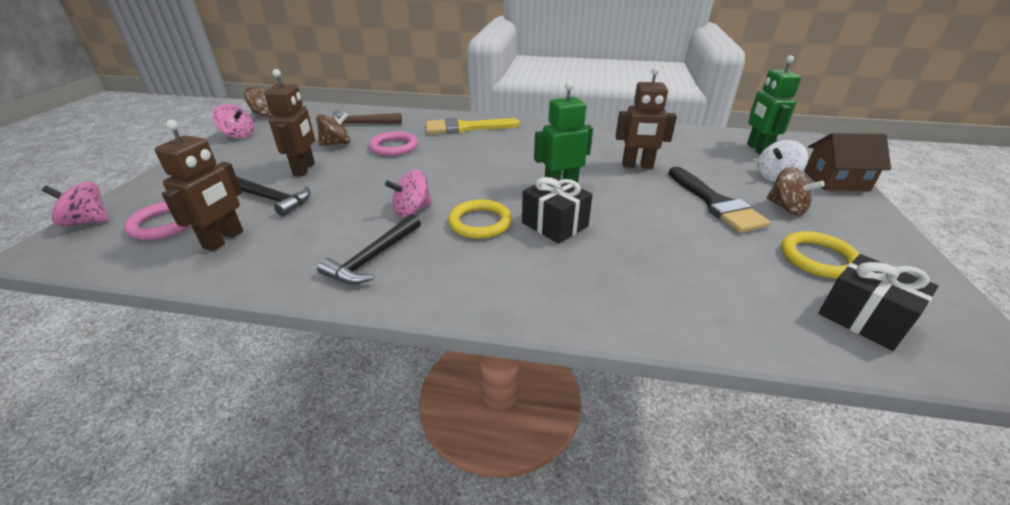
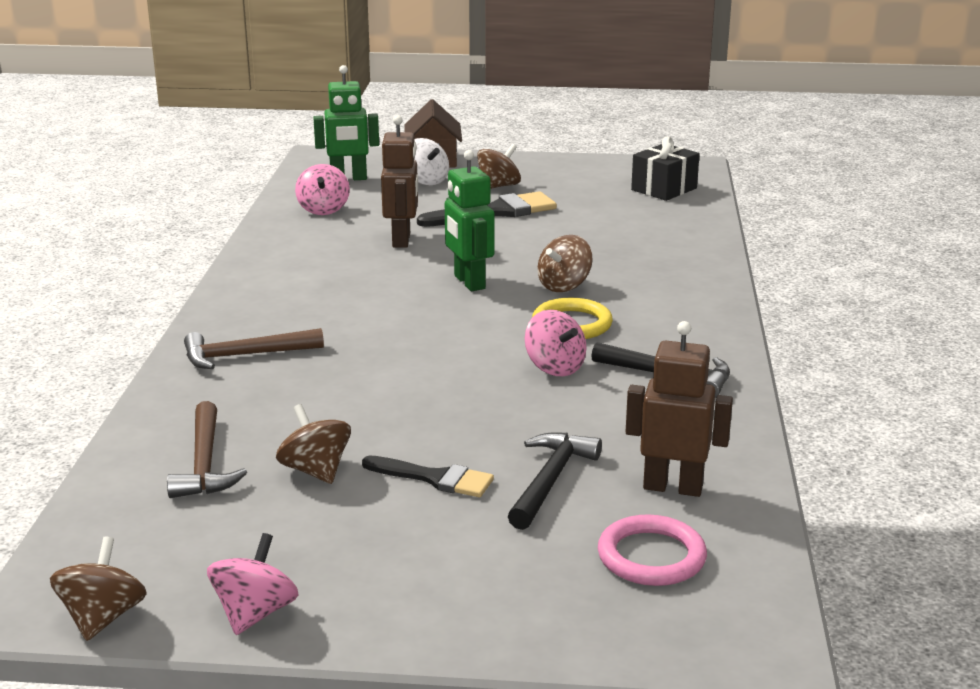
camera: 95 degrees left, 10 degrees down
pink spinning top [42,182,109,227] -> pink spinning top moved to [295,164,350,215]
brown robot [264,69,315,176] -> black brush [362,455,494,497]
pink ring [369,132,418,156] -> none
yellow brush [426,118,520,134] -> brown hammer [184,328,324,369]
black gift [522,176,593,244] -> brown spinning top [538,235,592,292]
yellow ring [781,231,859,279] -> none

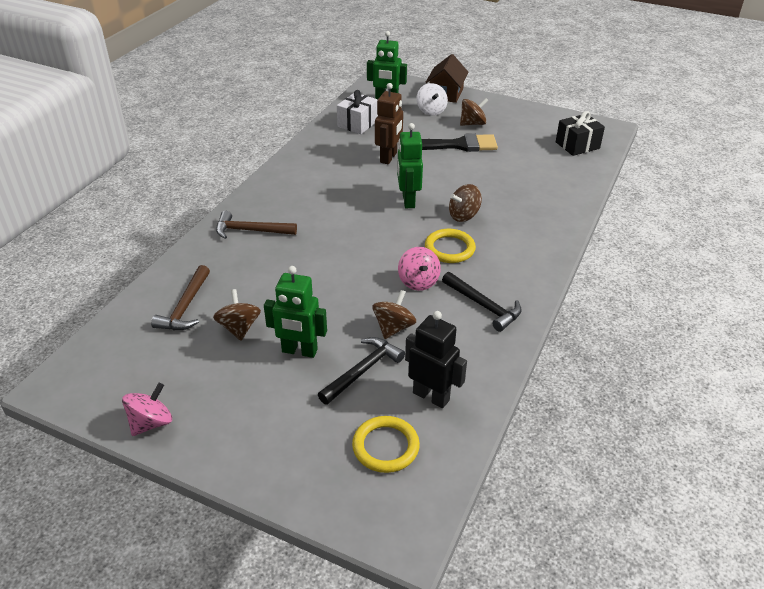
camera: 20 degrees right, 15 degrees up
brown spinning top [50,537,147,641] -> brown spinning top moved to [372,290,416,339]
pink spinning top [295,164,350,215] -> white gift [337,90,378,134]
black brush [362,455,494,497] -> green robot [264,266,327,358]
pink ring [598,514,707,586] -> yellow ring [352,416,420,473]
brown robot [626,321,733,497] -> black robot [405,311,467,408]

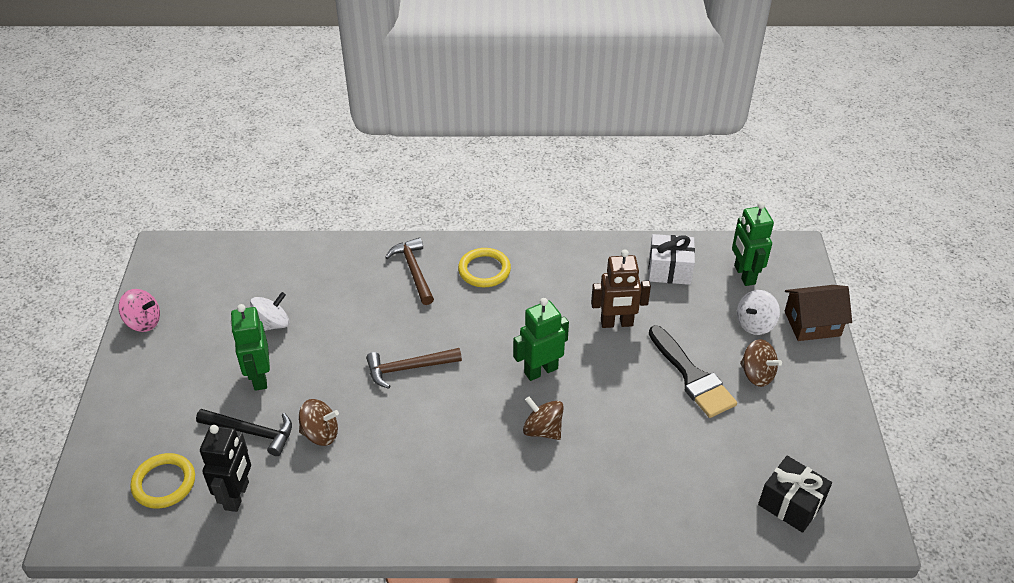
camera: 65 degrees right, 5 degrees up
brown hammer [151,265,210,330] -> brown hammer moved to [366,348,462,389]
brown spinning top [213,289,261,341] -> white spinning top [250,292,289,331]
pink spinning top [398,247,441,291] -> none
yellow ring [425,229,476,263] -> yellow ring moved to [458,248,511,287]
black hammer [442,272,521,332] -> none

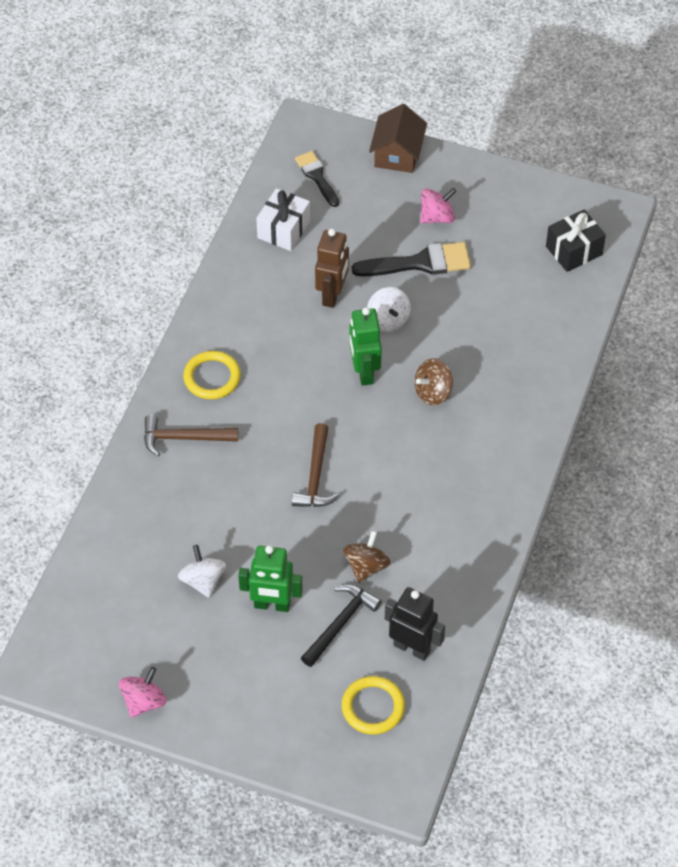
camera: 70 degrees left, 10 degrees up
green robot [732,201,774,286] -> black brush [295,151,339,207]
white spinning top [737,290,780,335] -> white spinning top moved to [367,287,411,332]
brown spinning top [740,339,782,387] -> pink spinning top [420,188,456,223]

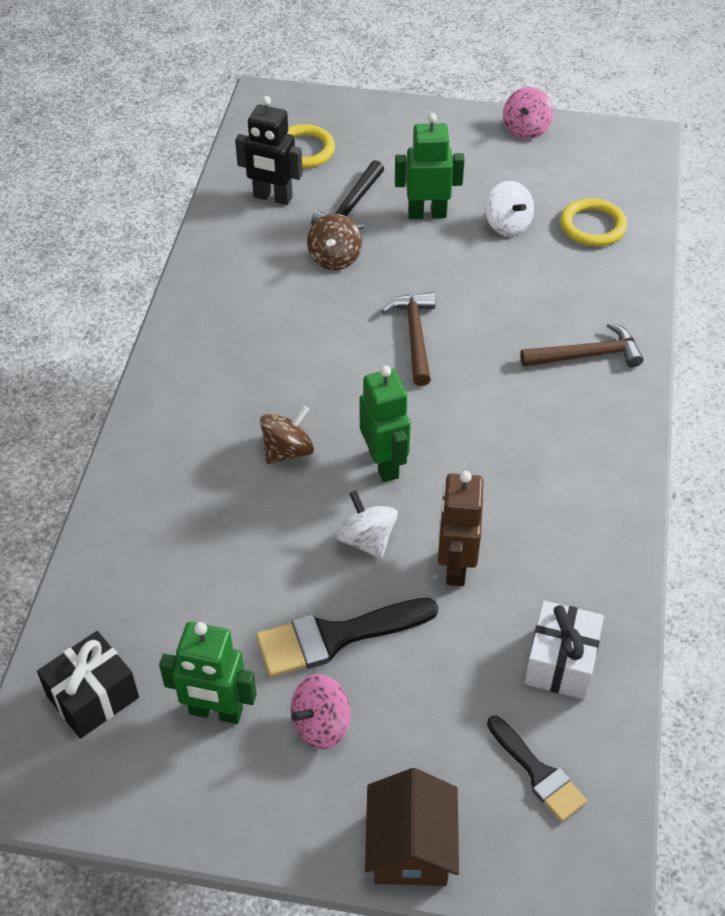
camera: 170 degrees right, 5 degrees down
yellow ring [183,351,241,399] -> yellow ring moved to [560,198,627,246]
none -> green robot [159,622,257,724]

